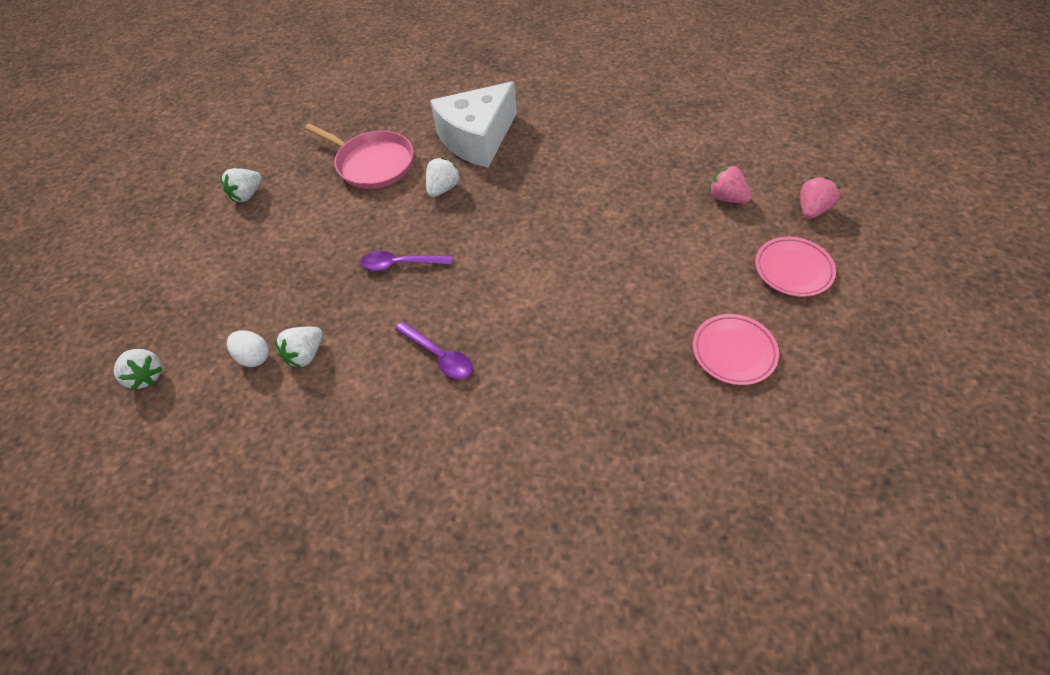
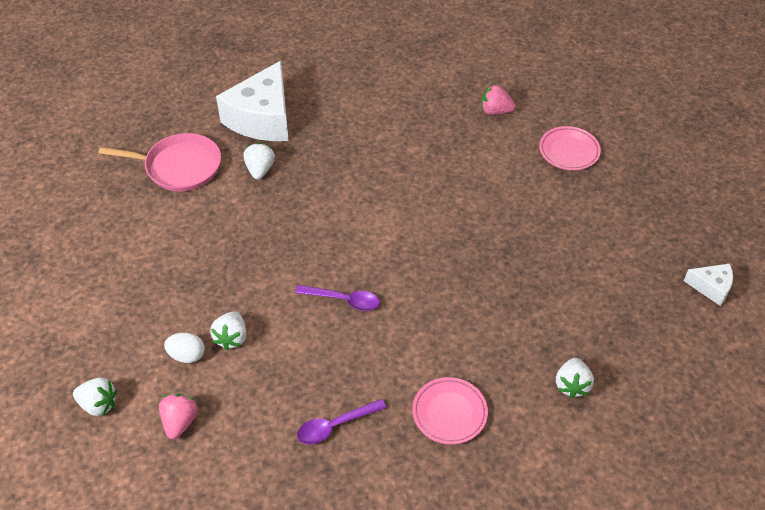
camera: 30 degrees left, 5 degrees down
white strawberry [220,168,262,202] -> white strawberry moved to [556,358,594,399]
purple spoon [361,251,453,271] -> purple spoon moved to [297,399,387,444]
pink plate [693,314,779,385] -> pink plate moved to [412,377,488,445]
pink strawberry [800,177,840,219] -> pink strawberry moved to [159,394,198,439]
none -> white cheese [684,264,733,306]

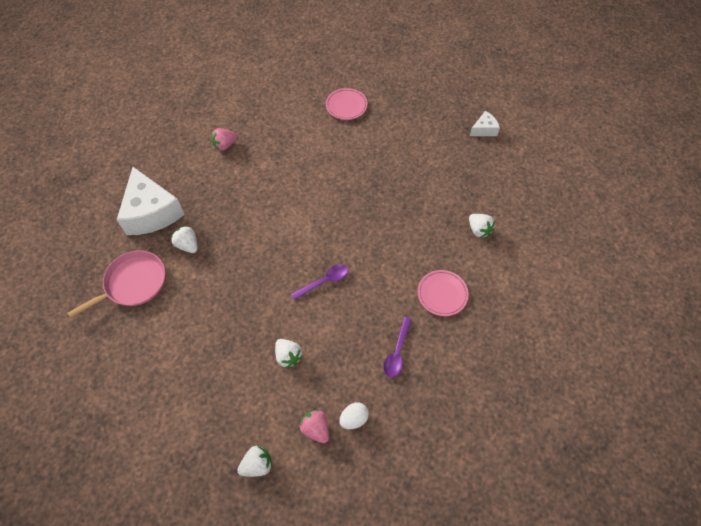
camera: 45 degrees left, 10 degrees up
white egg [164,333,205,363] -> white egg moved to [339,402,369,429]
pink strawberry [481,85,516,115] -> pink strawberry moved to [211,128,237,151]

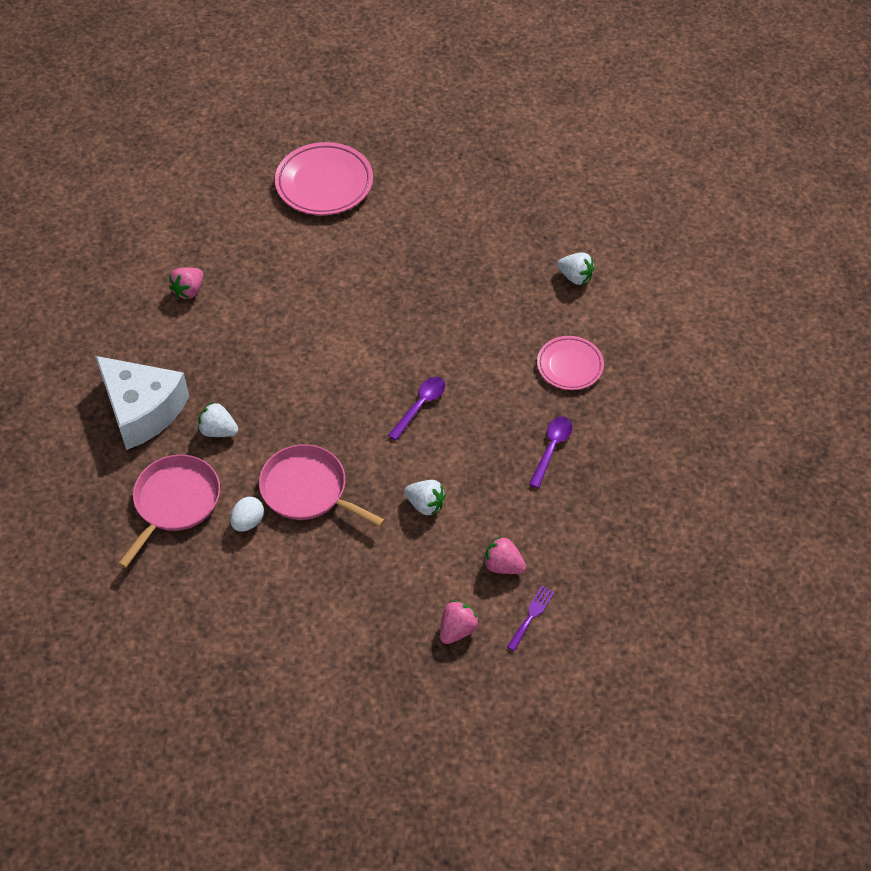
camera: 25 degrees left, 5 degrees down
white strawberry [237,446,272,477] -> pink strawberry [440,600,479,644]
pink plate [326,88,368,120] -> pink plate [275,142,373,215], size x1.61
white egg [339,402,369,429] -> white egg moved to [230,497,264,532]
purple spoon [384,317,412,377] -> purple spoon turned 150 degrees counterclockwise [529,416,572,488]
white cheese [470,111,500,136] -> none
none -> pink pan [259,444,385,527]
none -> purple fork [507,586,555,651]

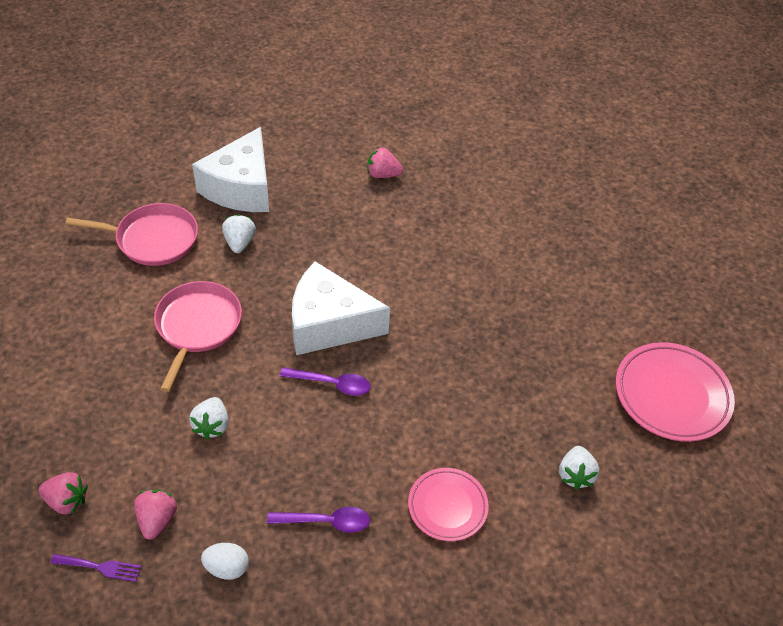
camera: 65 degrees right, 5 degrees down
white egg [230,497,264,532] -> white egg moved to [201,543,249,580]
pink plate [275,142,373,215] -> pink plate moved to [616,342,735,442]
none -> white cheese [292,261,390,355]

